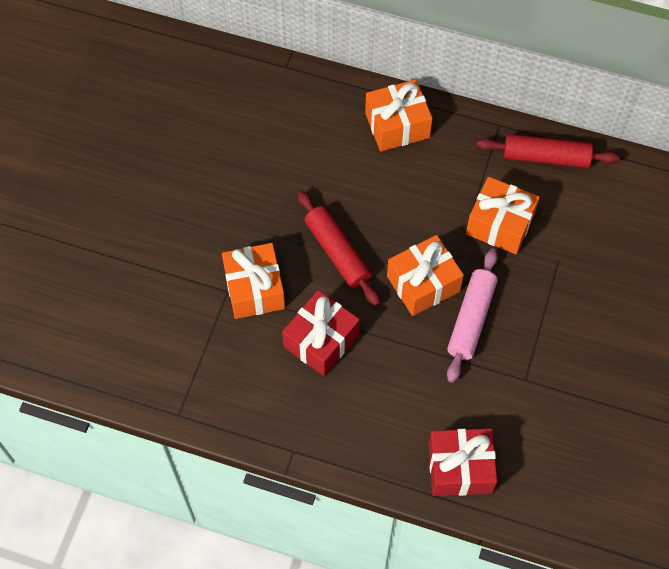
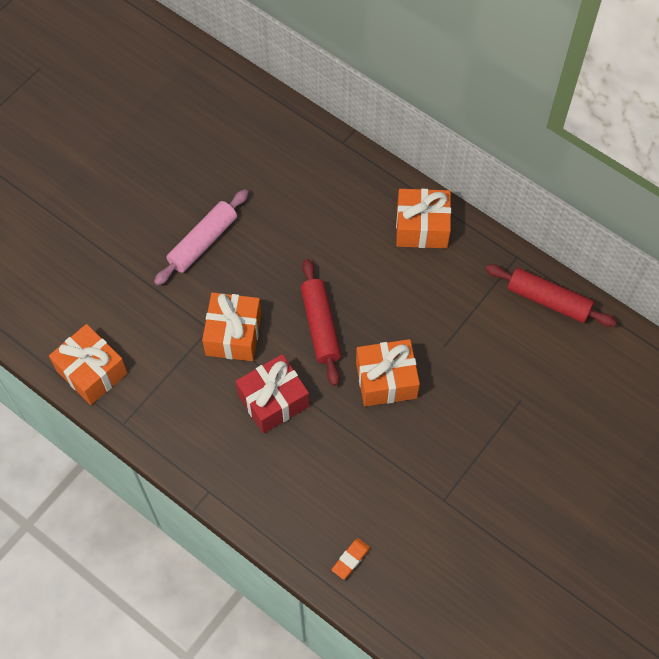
camera: 20 degrees right, 0 degrees up
red gift [428,428,497,496] -> orange eraser [332,538,370,580]
pink rolling pin [447,249,498,383] -> pink rolling pin moved to [154,189,249,286]
orange gift [466,177,540,254] -> orange gift moved to [49,324,128,405]

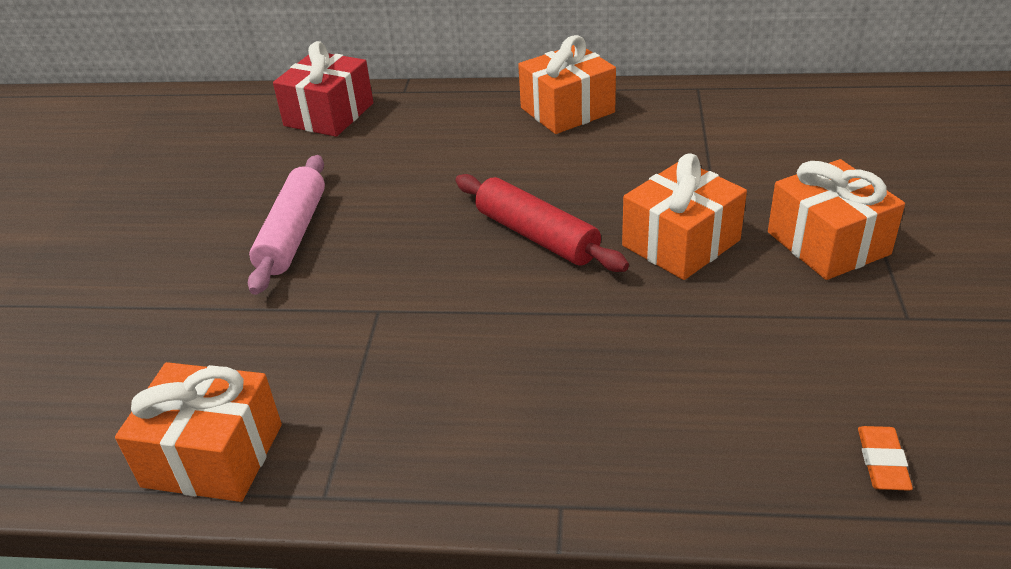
camera: 30 degrees left, 25 degrees down
orange gift [202,292,262,361] -> orange gift moved to [768,159,905,280]
red gift [236,354,309,434] -> red gift moved to [273,41,373,137]
red rolling pin [486,264,617,327] -> none

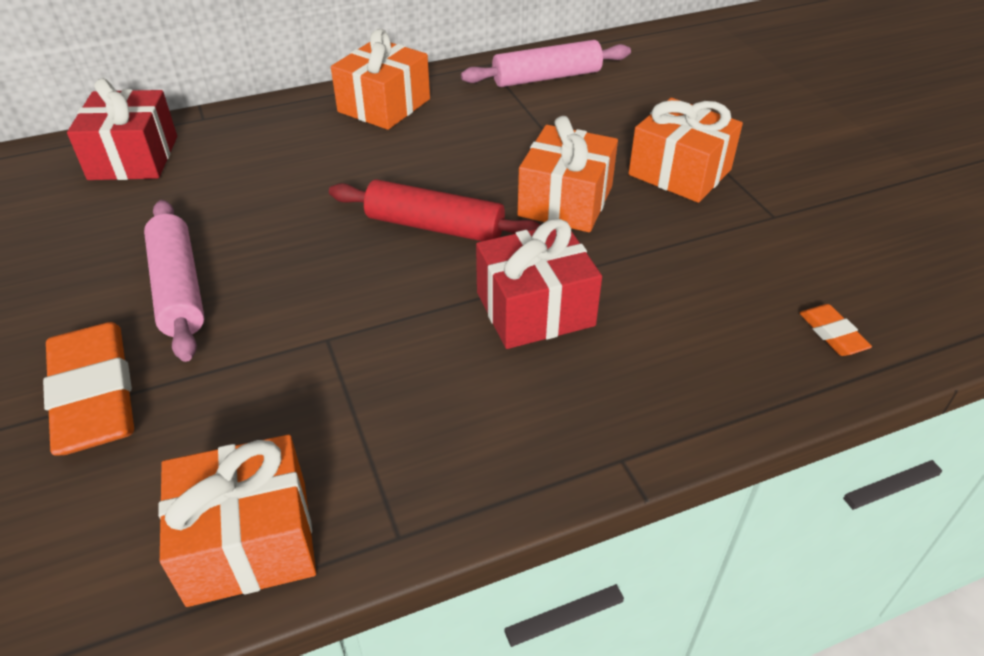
camera: 30 degrees left, 5 degrees up
none -> orange eraser [43,322,134,455]
none -> pink rolling pin [461,40,631,87]
none -> red gift [476,218,602,349]

